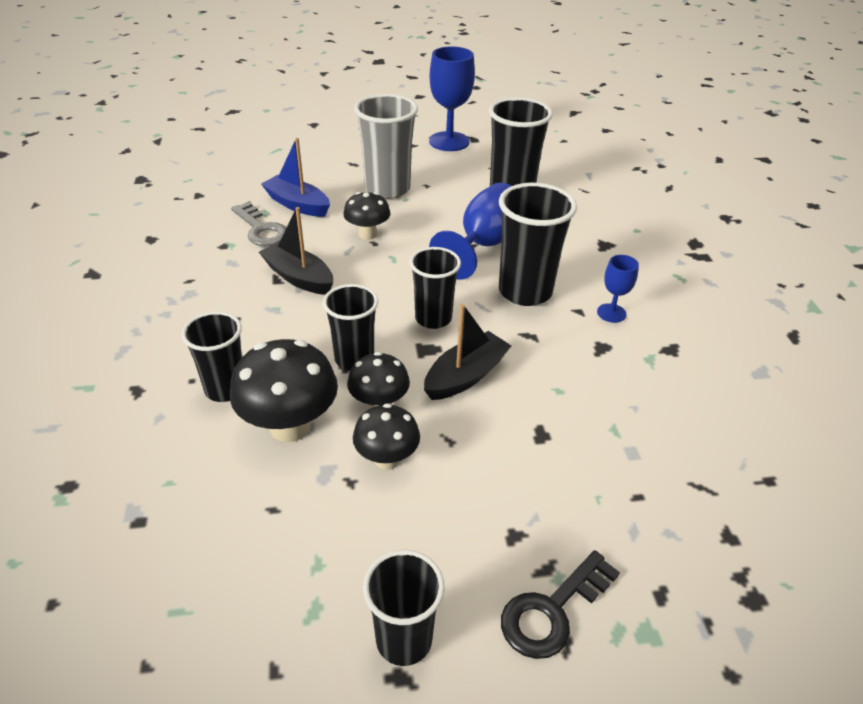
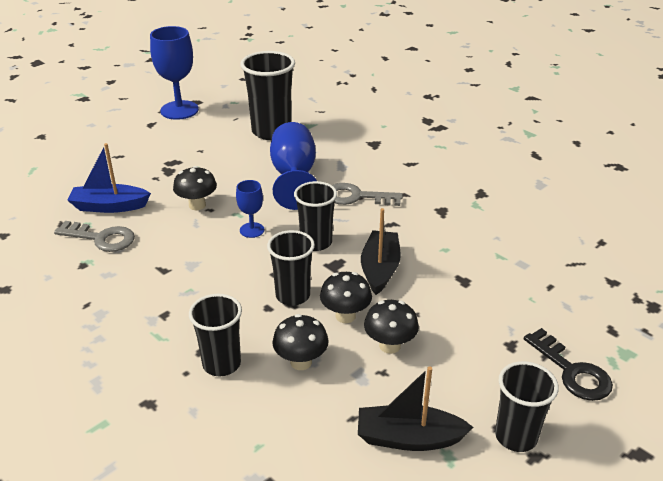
camera: 35 degrees left, 5 degrees down
black mushroom [230,339,338,442] -> black mushroom [272,314,329,370], size x0.62
black boat [259,207,333,295] -> black boat moved to [358,366,474,451]
grey cup [354,94,418,199] -> none
black cup [499,183,577,306] -> grey key [332,183,403,206]
black key [501,550,620,659] -> black key turned 45 degrees counterclockwise [524,328,613,401]
blue goblet [597,255,639,323] -> blue goblet moved to [236,180,265,238]

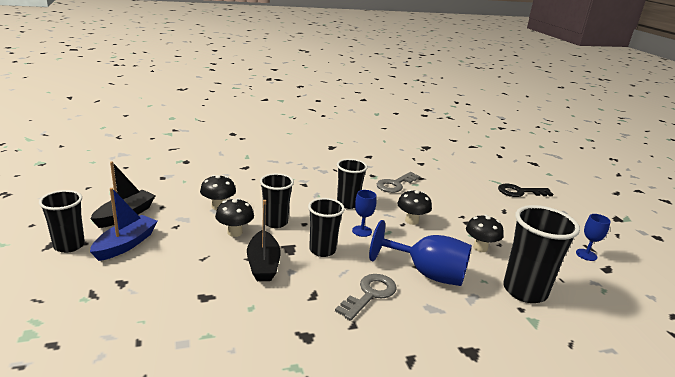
camera: 115 degrees right, 10 degrees down
blue boat [67,143,151,213] -> blue boat moved to [90,188,158,261]
blue goblet [150,26,199,120] -> blue goblet [576,214,611,261], size x0.52
black cup [189,294,242,376] -> black cup moved to [337,159,368,209]
black boat [361,208,401,295] -> black boat turned 45 degrees clockwise [247,200,281,281]
black mushroom [364,300,419,354] -> black mushroom moved to [466,215,504,252]
black key [524,328,613,401] -> black key moved to [498,184,553,197]

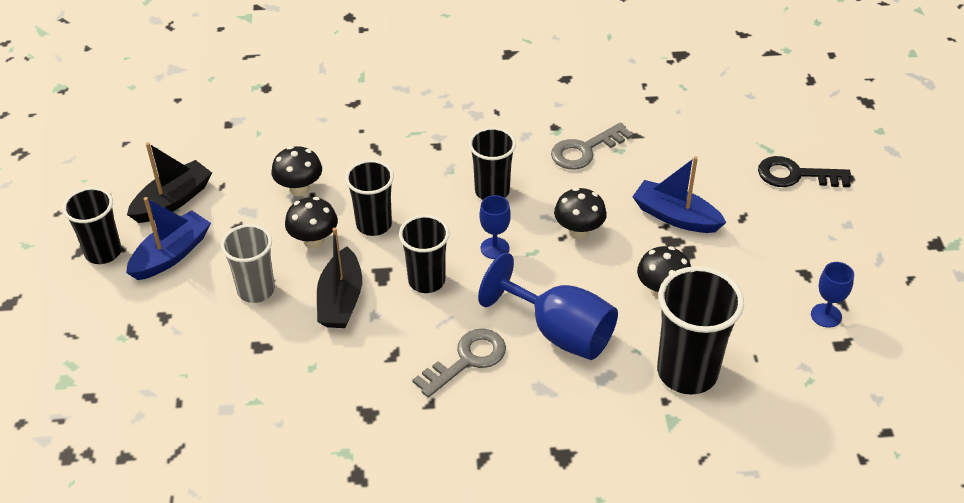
camera: 15 degrees right, 20 degrees up
none -> grey cup [221,224,275,303]
none -> blue boat [632,156,727,233]

